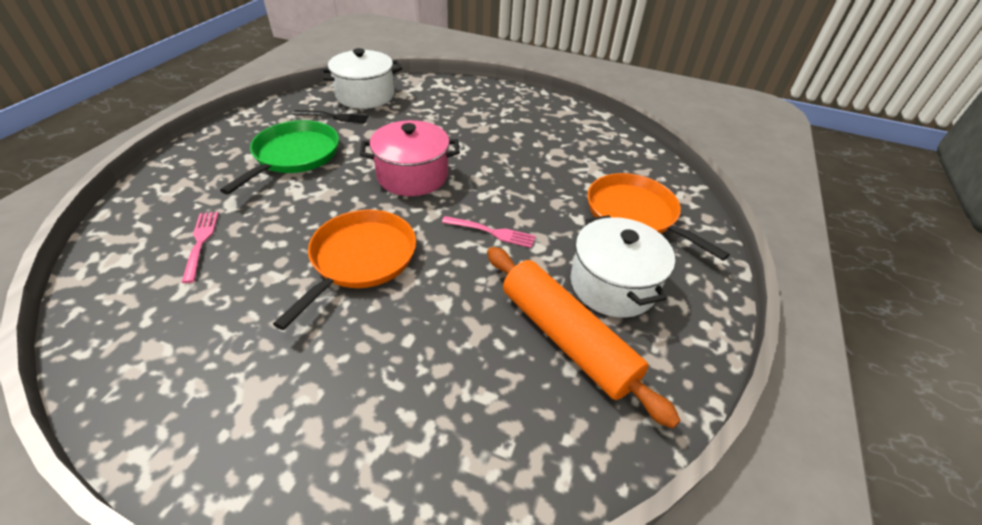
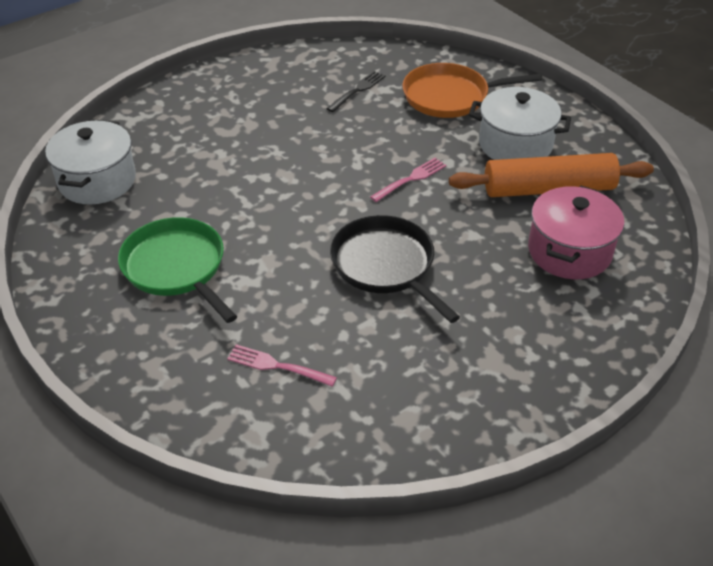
camera: 55 degrees left, 0 degrees up
orange pan [273,210,416,330] -> black pan [330,215,460,323]
black fork [293,110,368,123] -> black fork moved to [326,71,386,112]
pink pot [360,120,460,196] -> pink pot moved to [528,185,624,279]

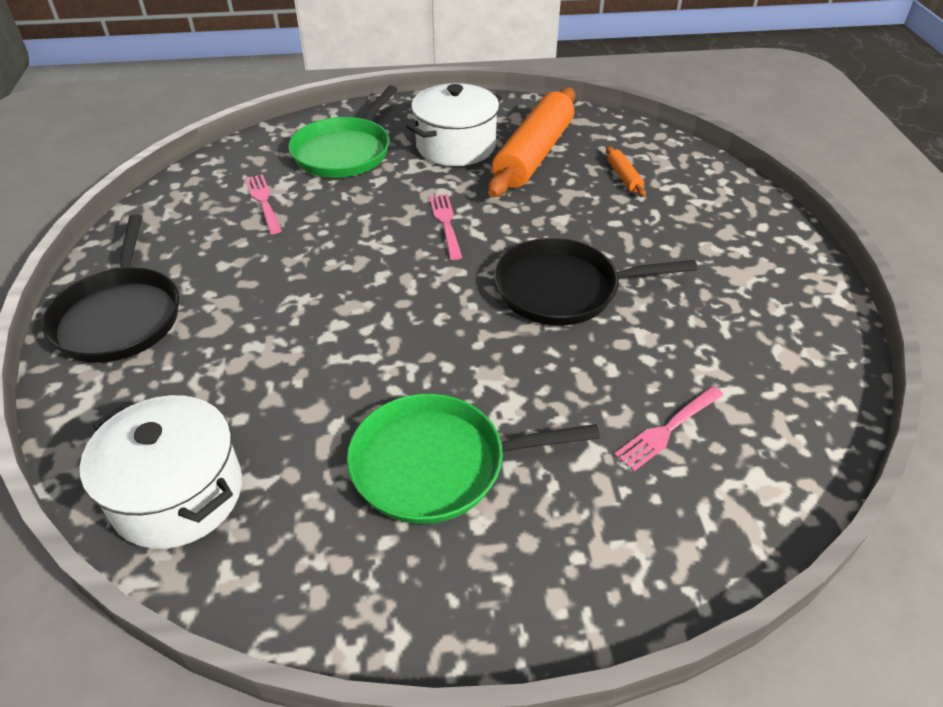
camera: 60 degrees left, 0 degrees up
black fork [326,71,386,112] -> pink fork [245,174,282,234]
orange pan [402,63,542,118] -> green pan [289,85,398,178]
pink pot [528,185,624,279] -> orange rolling pin [606,146,646,197]
none -> black pan [42,214,179,363]

